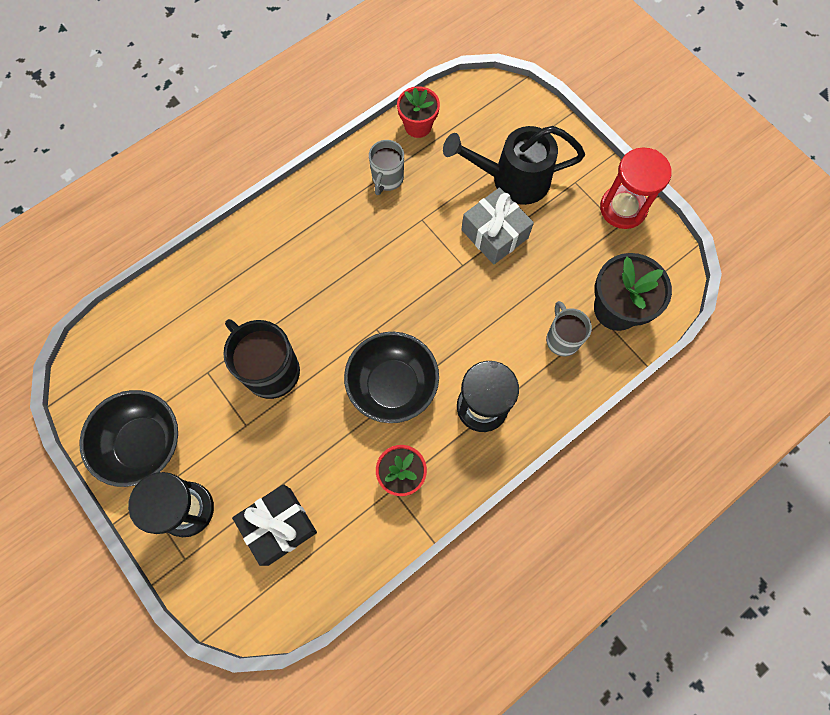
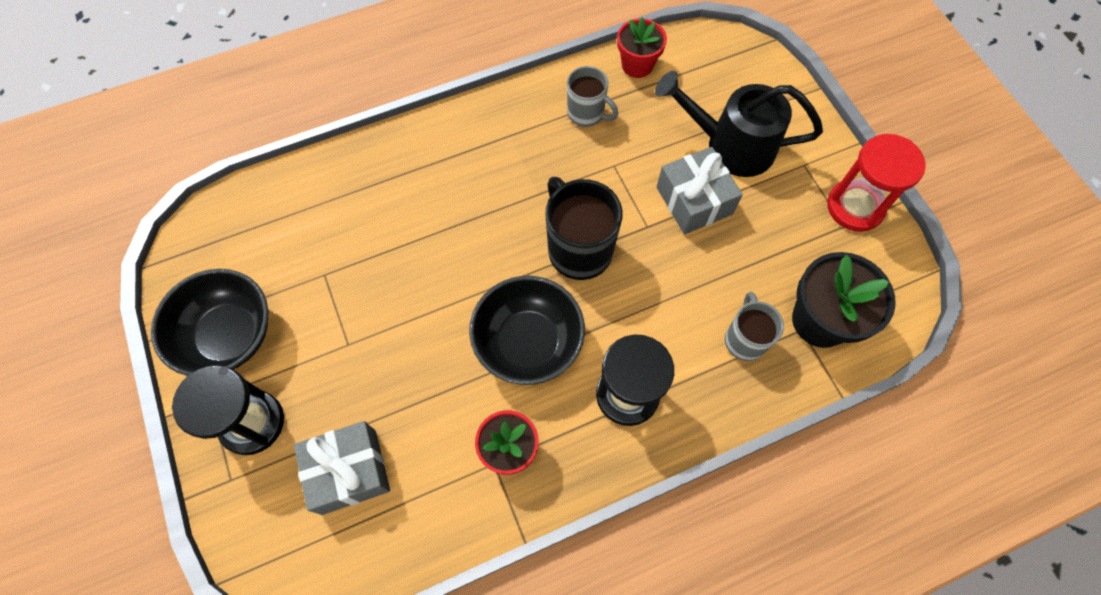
camera: 15 degrees right, 5 degrees down
black mug [223,319,300,399] -> black mug moved to [545,177,623,280]
black gift [232,484,317,566] -> grey gift [294,421,390,515]
grey mug [369,140,404,195] -> grey mug turned 90 degrees counterclockwise [567,66,618,127]

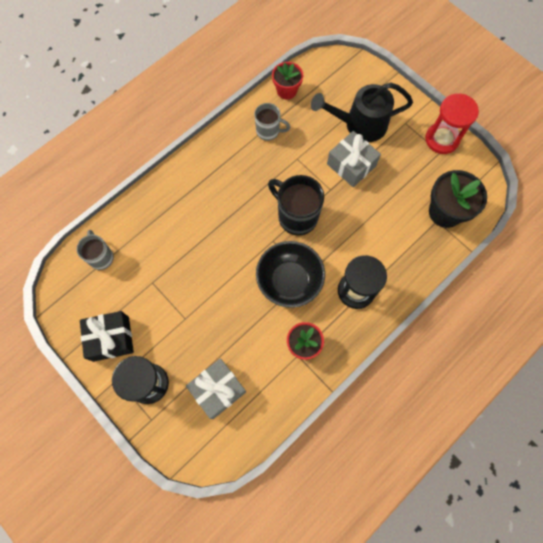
camera: 20 degrees left, 5 degrees up
black bowl [151,269,268,376] -> black gift [80,311,134,362]
grey mug [725,292,784,361] -> grey mug moved to [77,230,114,270]

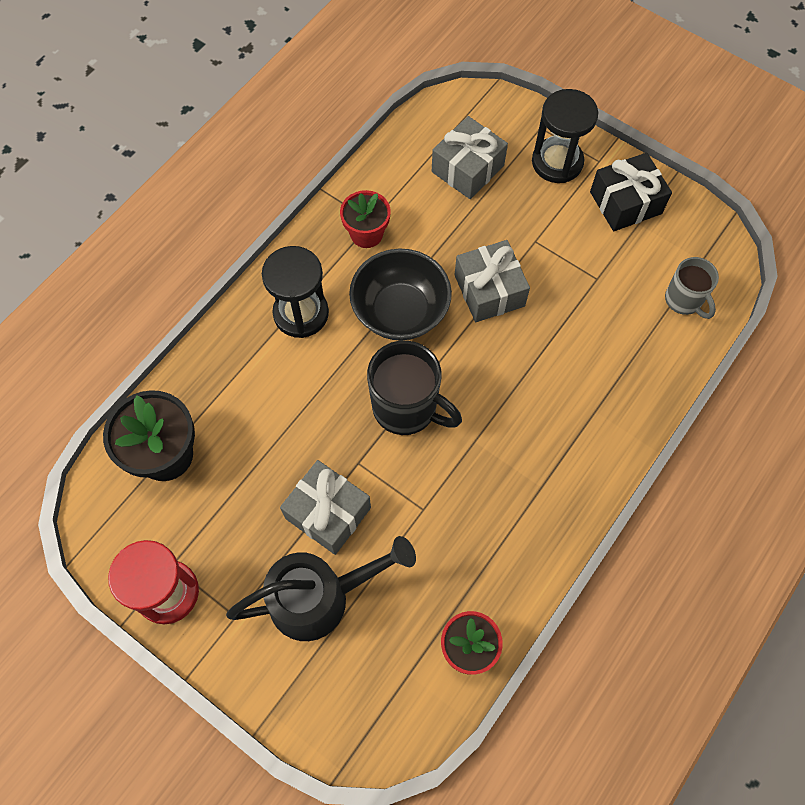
camera: 170 degrees right, 5 degrees down
grey mug [254,103,290,141] -> none
none -> grey gift [455,240,530,322]

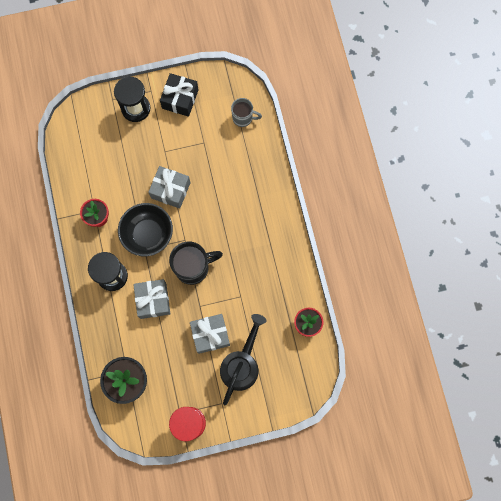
camera: 50 degrees left, 10 degrees up
grey gift [432,116,508,199] -> grey gift moved to [133,279,170,319]

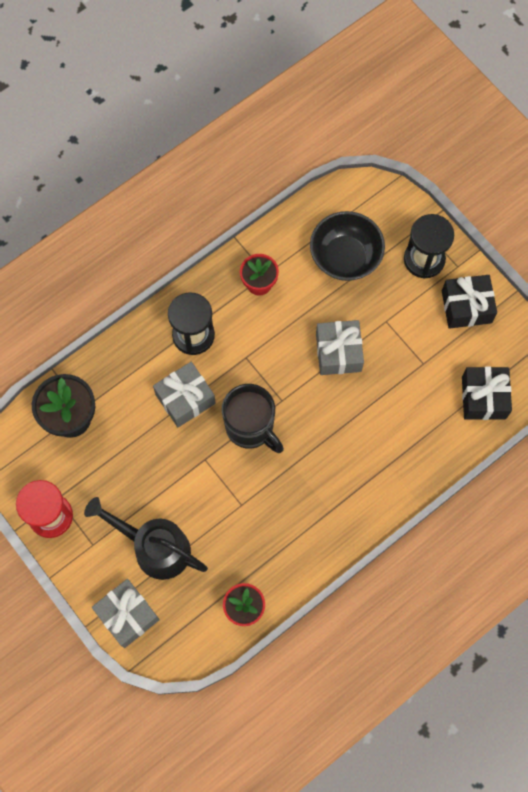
camera: 65 degrees right, 5 degrees down
black bowl [118,203,173,256] -> black bowl moved to [310,211,385,281]
grey gift [190,314,230,354] -> grey gift moved to [92,579,160,648]
black watering can [220,314,266,405] -> black watering can turned 150 degrees counterclockwise [84,497,208,580]
grey mug [231,98,262,127] -> black gift [462,367,512,420]

